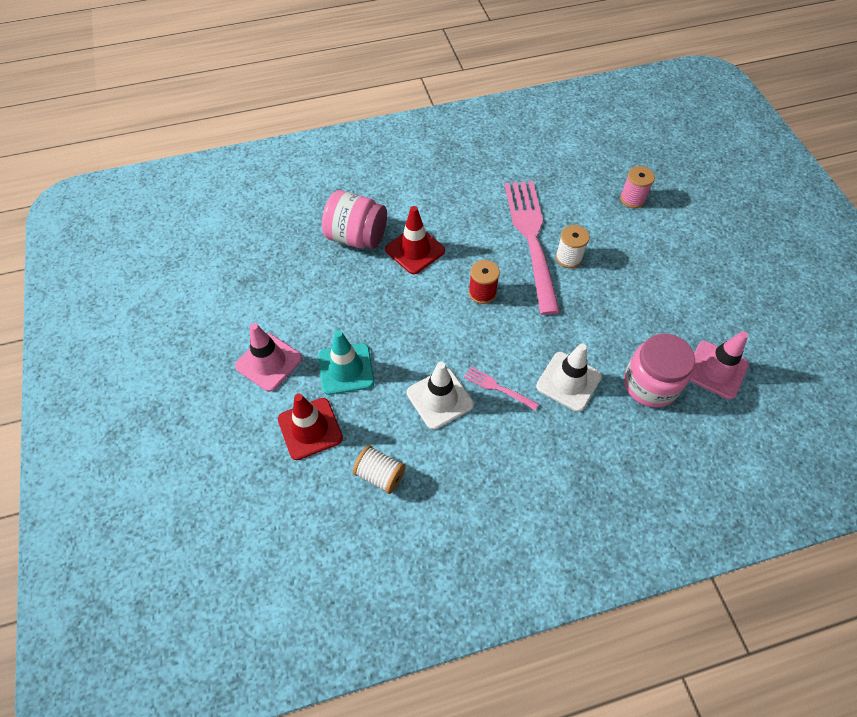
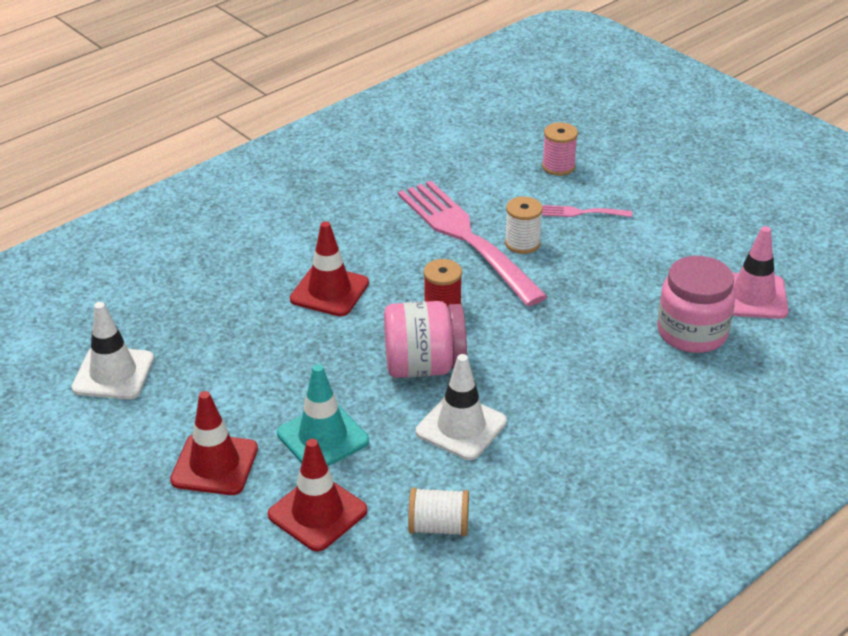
camera: 25 degrees left, 20 degrees down
pink traffic cone [235,323,302,392] -> red traffic cone [170,391,258,495]
pink jar [322,190,387,249] -> pink jar moved to [384,301,467,378]
pink fork [464,367,539,410] -> pink fork moved to [542,205,632,217]
white traffic cone [536,343,602,412] -> white traffic cone moved to [71,302,154,399]

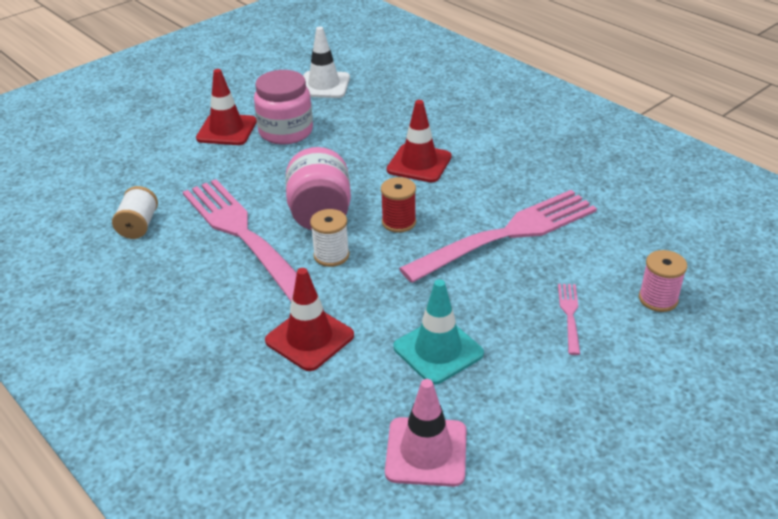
camera: 90 degrees right, 0 degrees up
red traffic cone [268,439,367,551] -> red traffic cone moved to [265,268,354,371]
turquoise traffic cone [277,364,369,466] -> turquoise traffic cone moved to [393,279,484,385]
white traffic cone [416,354,507,460] -> pink fork [183,179,297,301]
white spool [505,197,543,254] -> white spool moved to [310,209,349,267]
pink jar [657,256,736,353] -> pink jar moved to [254,70,313,145]

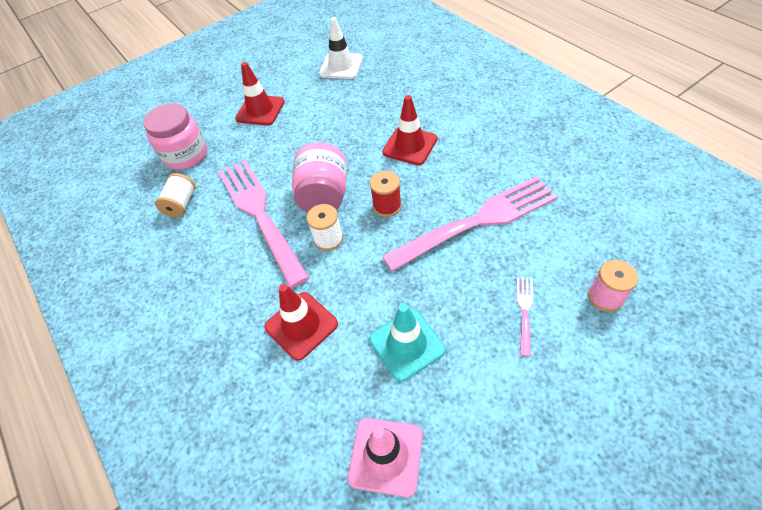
camera: 10 degrees right, 15 degrees up
pink jar [254,70,313,145] -> pink jar moved to [143,103,207,170]

